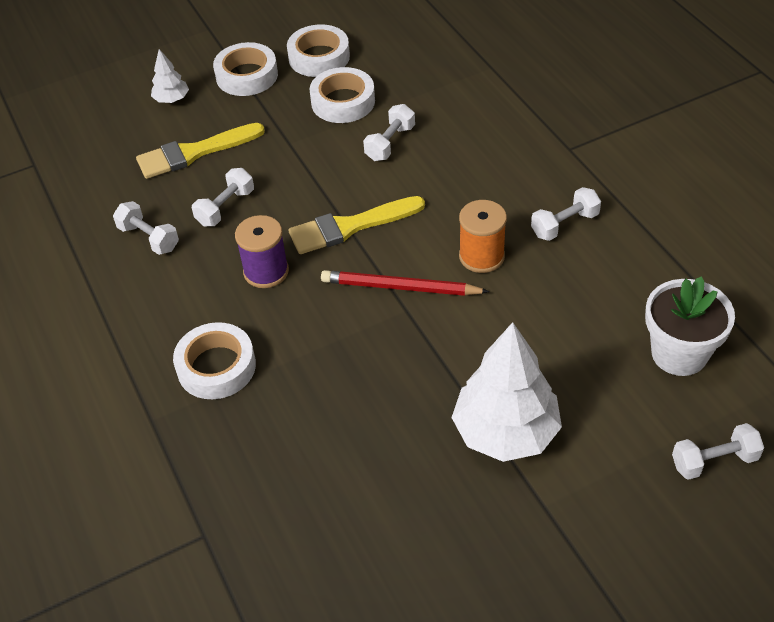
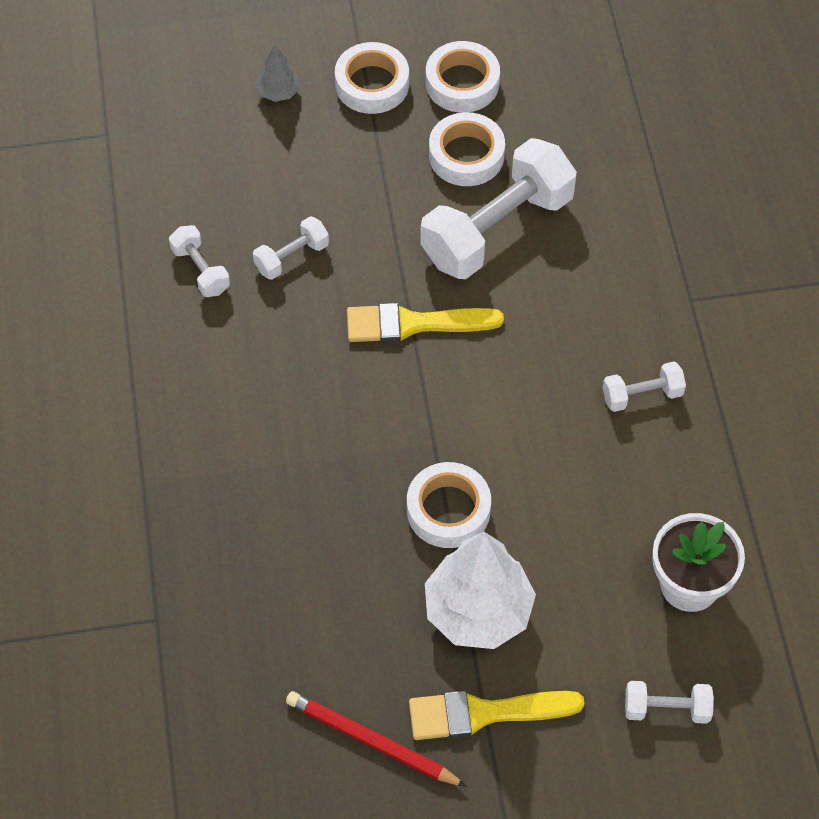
camera: 15 degrees right, 10 degrees up
yellow brush [136,123,265,179] -> yellow brush moved to [409,690,585,740]
white tree [151,49,189,103] -> grey tree [255,44,300,102]
white tape [173,322,256,399] -> white tape moved to [407,462,491,548]
purple spool [235,215,289,288] -> none
red pencil [321,270,490,296] -> red pencil moved to [286,691,467,787]
white dumbbell [363,104,415,161] -> white dumbbell [420,138,577,279], size x2.16
orange spool [459,200,507,273] -> none

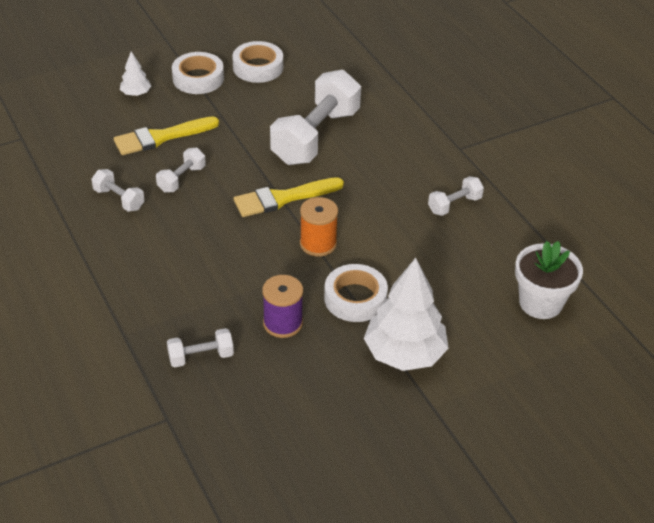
camera: 20 degrees left, 15 degrees down
grey tree [255,44,300,102] -> white tree [120,51,151,96]
red pencil [286,691,467,787] -> none
yellow brush [409,690,585,740] -> yellow brush moved to [114,116,219,155]
white tape [429,112,505,186] -> none
white dumbbell [625,681,714,724] -> white dumbbell moved to [167,328,234,368]
none -> purple spool [262,275,303,338]
none -> orange spool [300,197,338,257]

